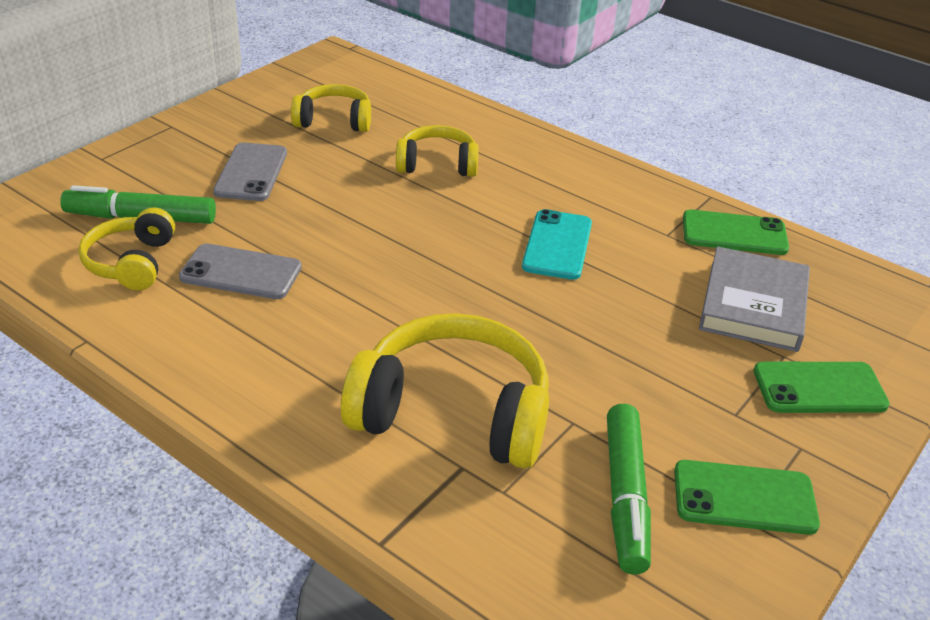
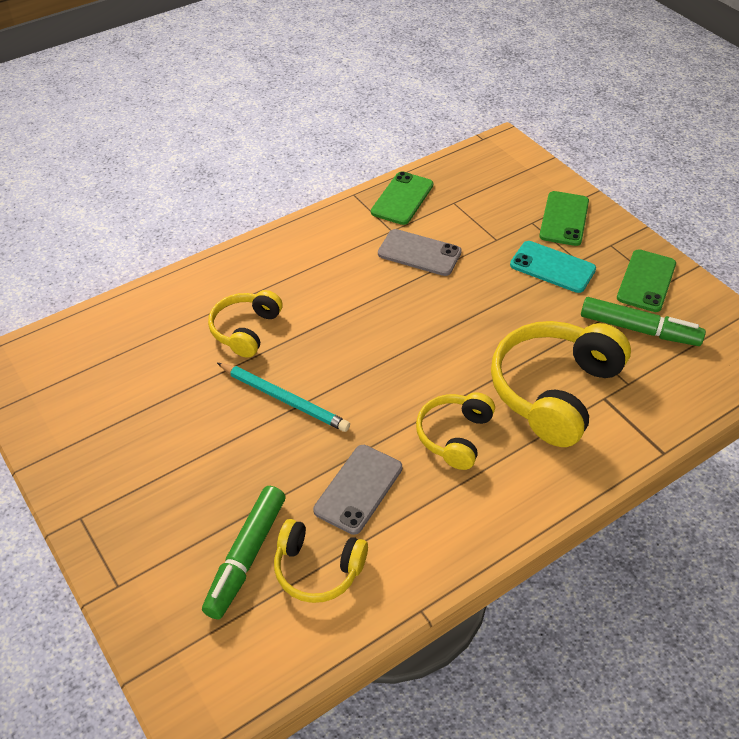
camera: 70 degrees left, 10 degrees up
grey phone [213,142,287,201] -> grey phone moved to [378,229,462,276]
yellow headphones [291,84,371,132] -> yellow headphones moved to [416,392,495,470]
turquoise phone [522,209,592,280] -> turquoise phone moved to [510,241,596,293]
grey book [699,246,810,352] -> none
none -> turquoise pencil [217,363,350,432]

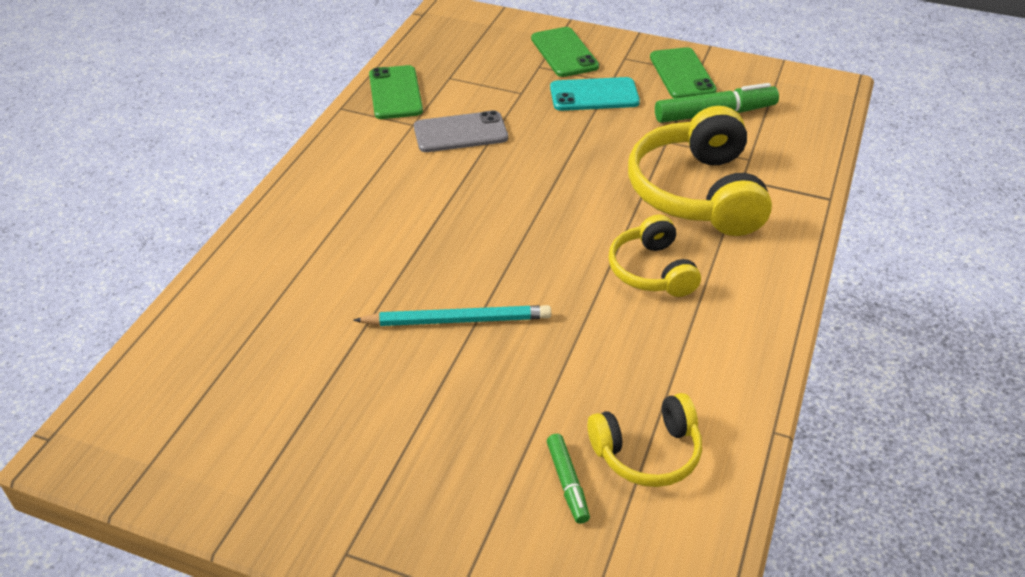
camera: 35 degrees left, 5 degrees down
green marker [202,486,285,619] -> green marker [547,434,590,524], size x0.55
yellow headphones [208,290,283,358] -> none
grey phone [313,445,402,535] -> none

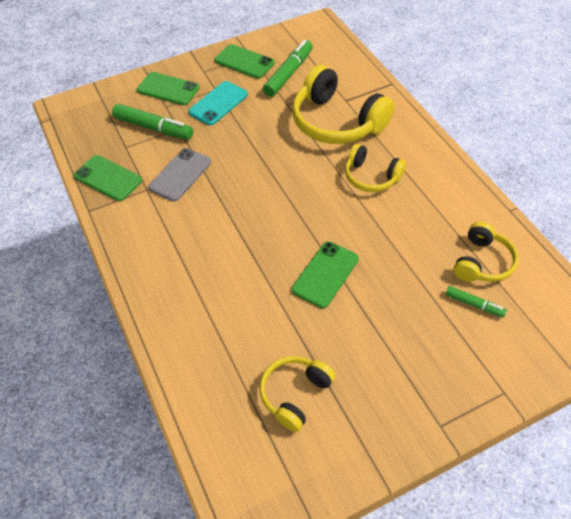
camera: 45 degrees left, 10 degrees up
turquoise pencil [353,305,551,326] -> green phone [292,241,359,308]
none -> green marker [112,104,193,140]
none -> yellow headphones [260,356,336,432]

